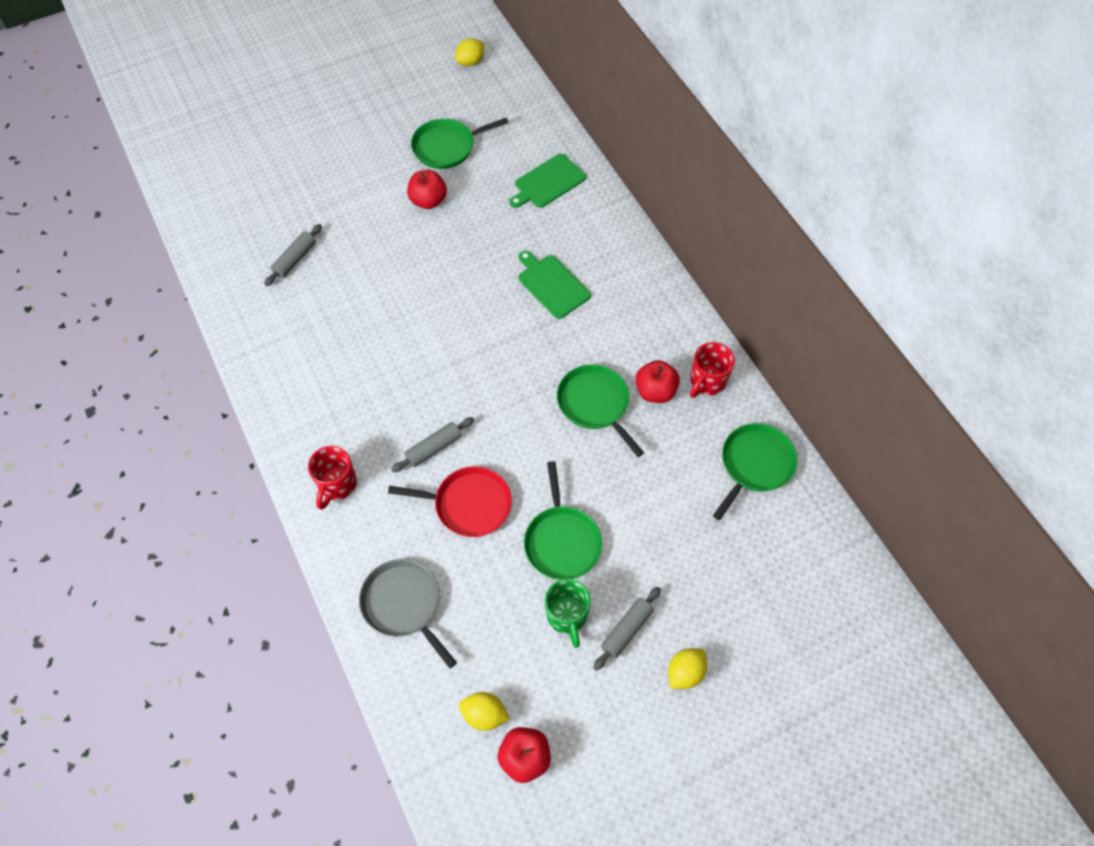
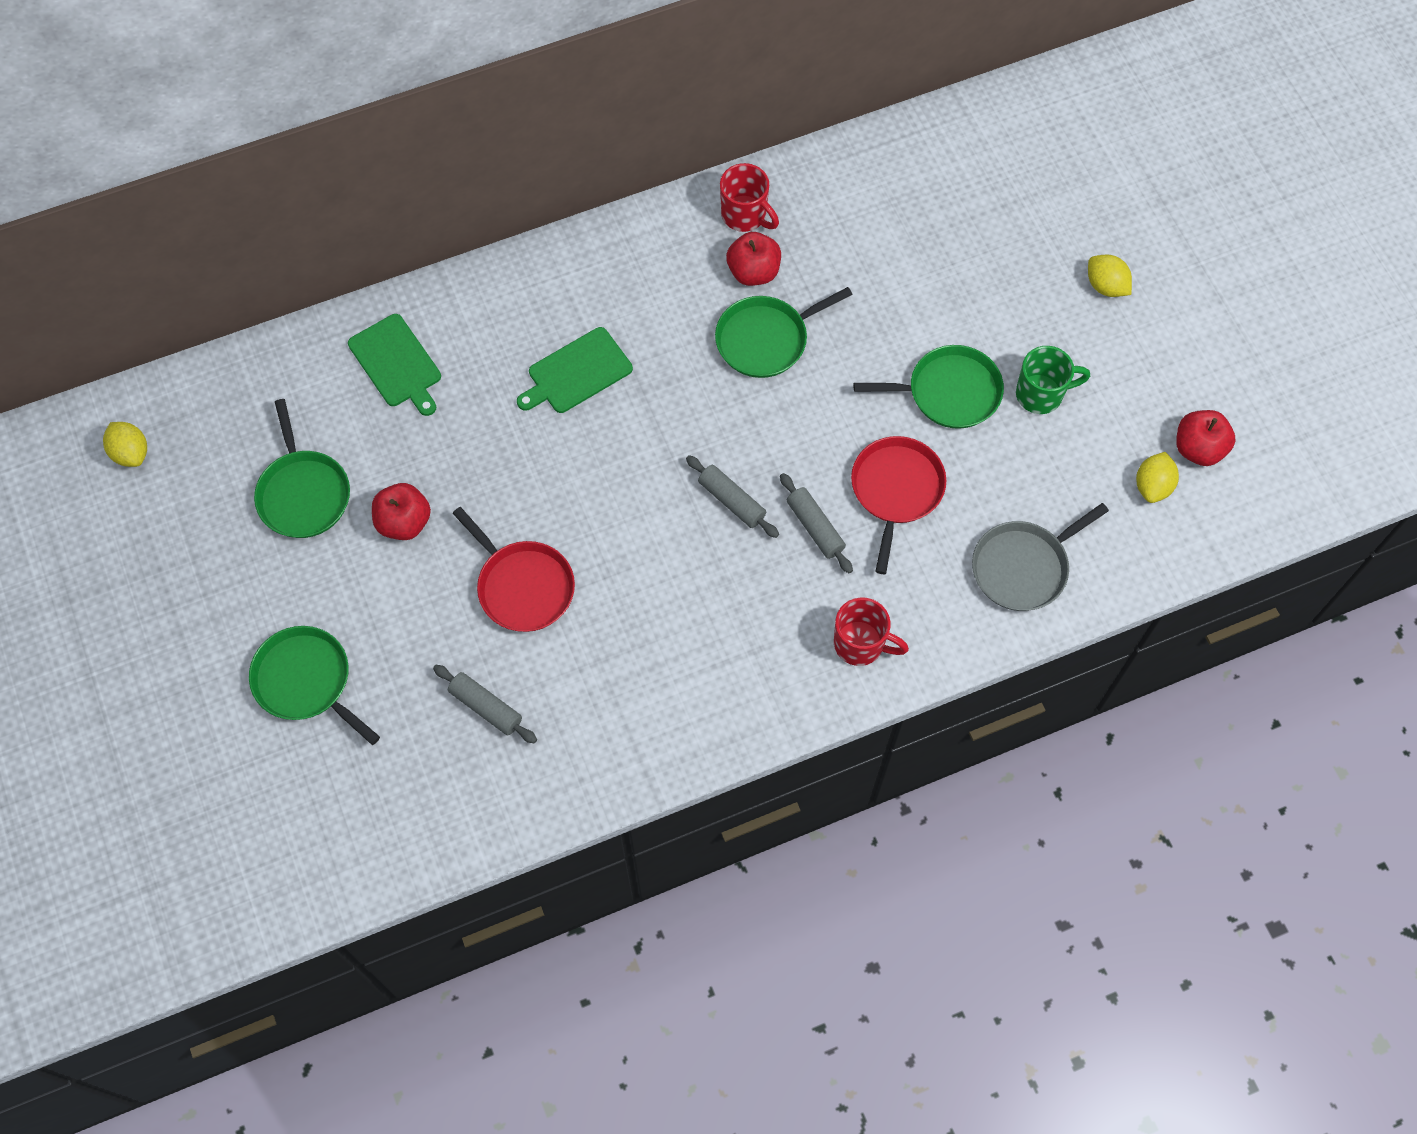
camera: 85 degrees left, 5 degrees up
grey rolling pin [593,587,661,671] -> grey rolling pin moved to [686,455,779,538]
green pan [713,423,797,520] -> green pan moved to [249,626,380,745]
none -> red pan [452,507,575,632]

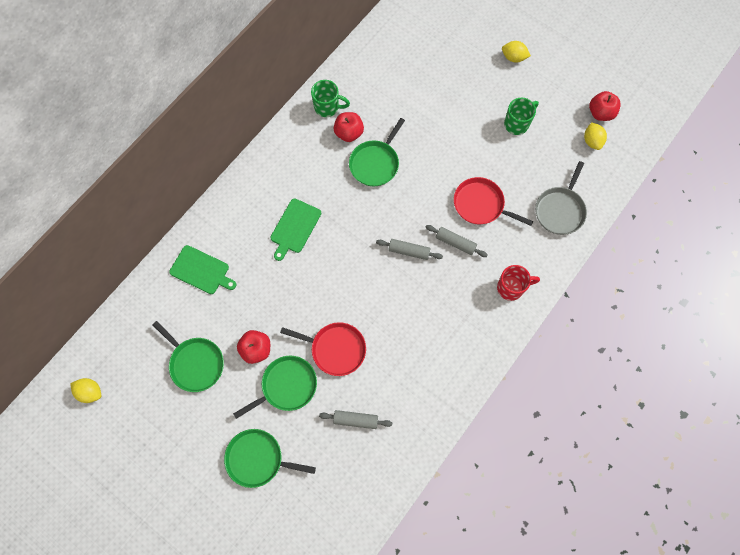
camera: 30 degrees left, 5 degrees up
red mug [720,163,779,232] -> green mug [311,80,350,117]
red pan [851,436,947,574] -> red pan turned 45 degrees counterclockwise [454,177,533,226]
green pan [854,345,1004,429] -> green pan moved to [233,356,317,419]

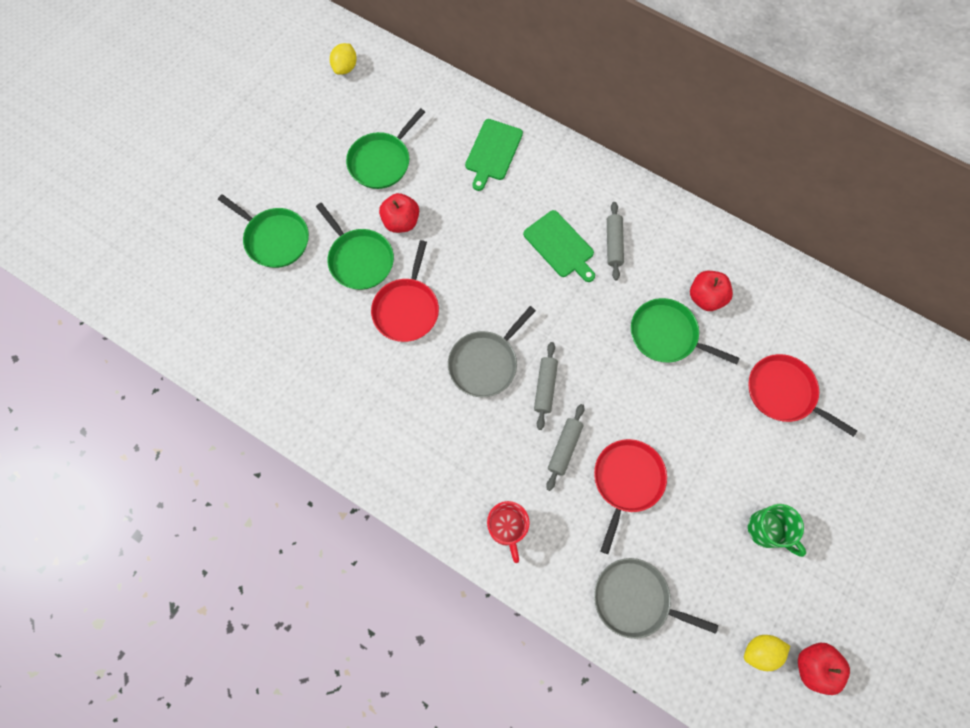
camera: 85 degrees right, 0 degrees up
green pan [224,429,316,488] -> green pan turned 120 degrees clockwise [218,194,309,268]
green cutting board [270,198,321,261] -> green cutting board turned 150 degrees counterclockwise [523,210,595,282]
green mug [311,80,350,117] -> none
grey rolling pin [319,410,392,429] -> grey rolling pin moved to [607,202,624,281]
yellow lemon [502,41,531,63] -> none
none -> grey pan [448,306,536,397]
none -> red pan [749,354,857,437]

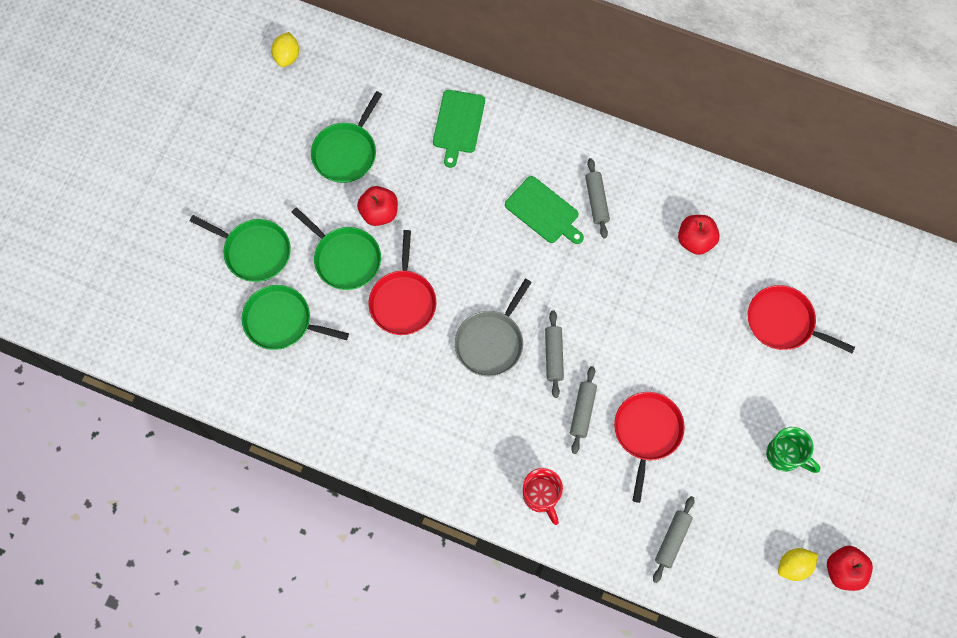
camera: 10 degrees left, 0 degrees up
grey pan [594,558,718,639] -> grey rolling pin [653,496,695,583]
green pan [631,298,740,365] -> green pan moved to [242,285,349,350]

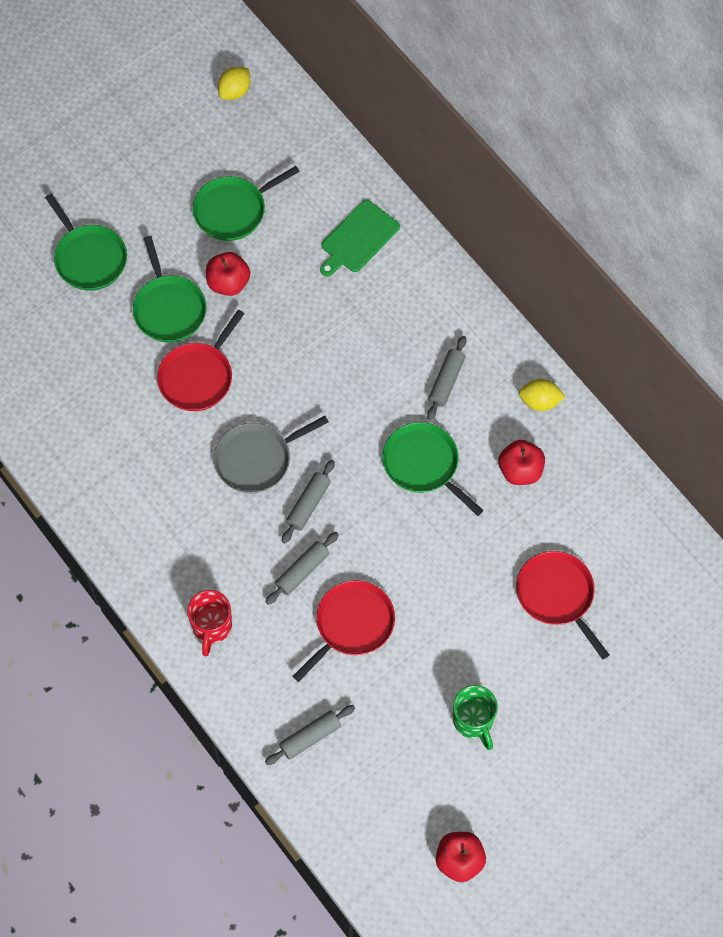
camera: 30 degrees right, 5 degrees down
green pan [242,285,349,350] -> green pan moved to [382,422,484,516]
green cutting board [505,176,584,244] -> none
yellow lemon [778,548,818,581] -> yellow lemon moved to [519,379,565,411]

